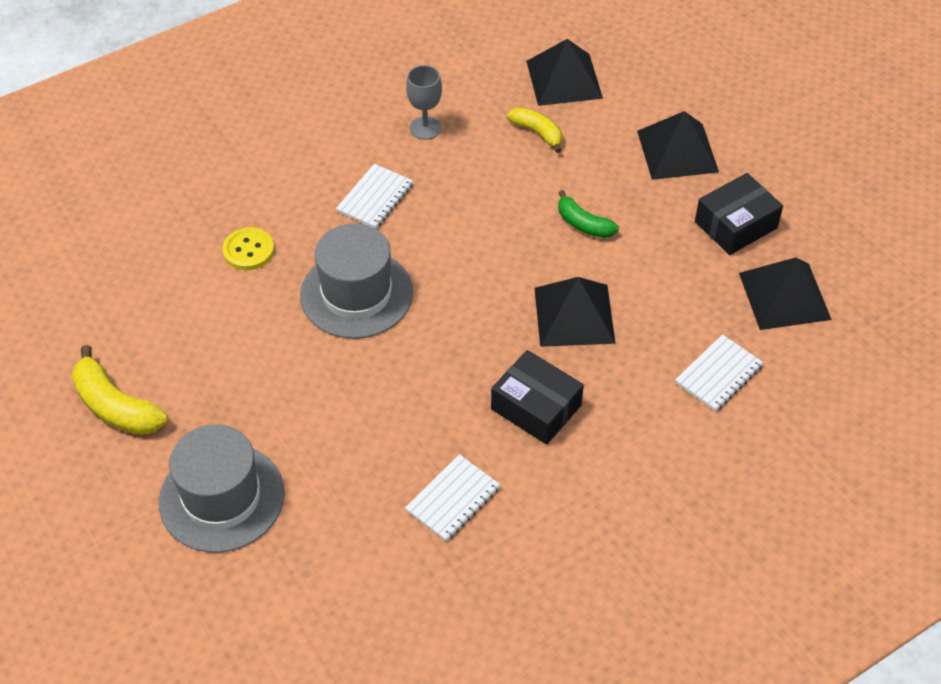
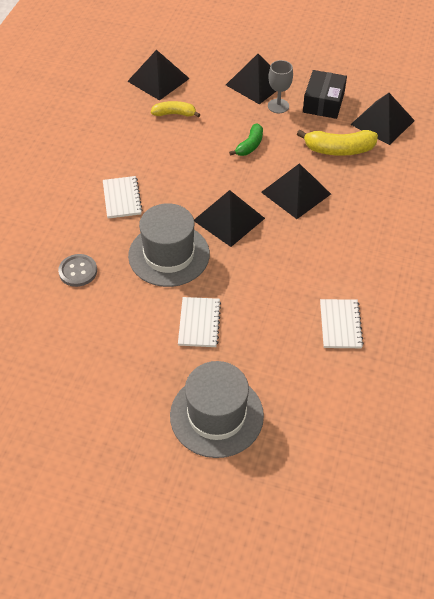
camera: 40 degrees left, 0 degrees up
yellow banana [72,345,168,435] -> yellow banana moved to [297,130,378,156]
yellow button [222,227,274,270] -> grey button [58,254,97,287]
grey goblet [406,65,442,140] -> grey goblet moved to [268,60,293,113]
black box [491,350,584,445] -> none
green banana [558,190,619,238] -> green banana turned 60 degrees counterclockwise [229,124,263,156]
white notebook [675,334,764,411] -> white notebook moved to [178,297,221,347]
none -> black pyramid [194,190,265,247]

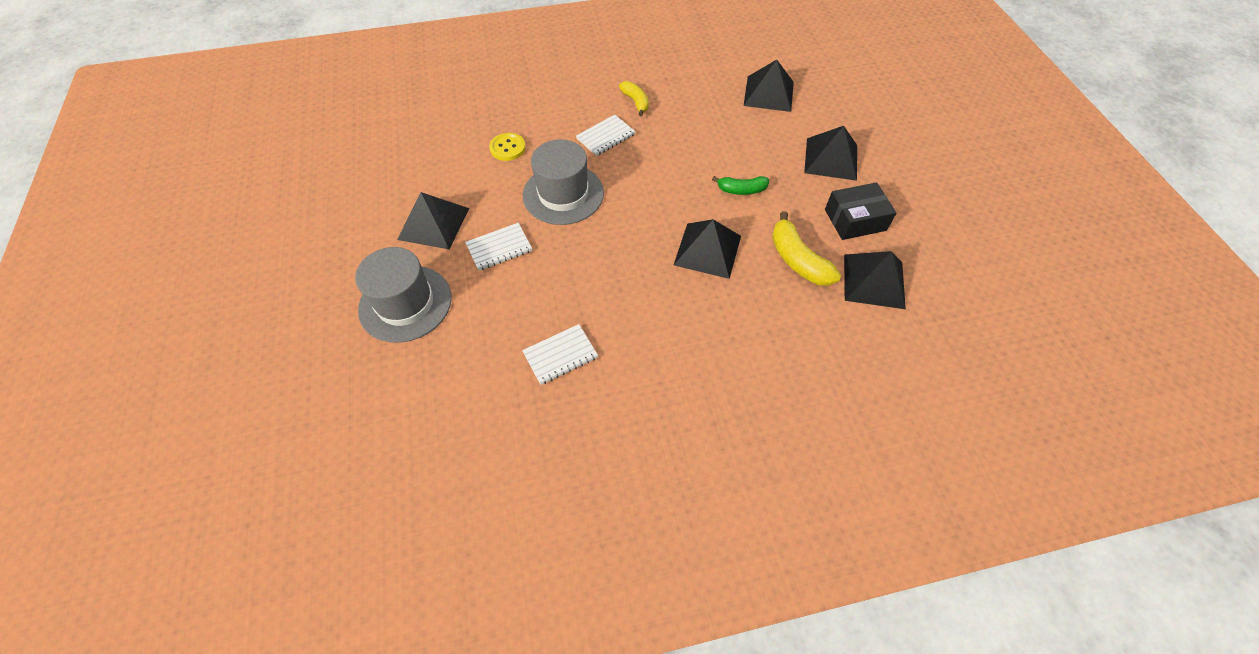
camera: 60 degrees right, 5 degrees up
grey button [58,254,97,287] -> yellow button [489,133,526,161]
yellow banana [151,101,201,118] -> yellow banana moved to [619,81,649,116]
black pyramid [194,190,265,247] -> black pyramid moved to [397,192,469,249]
grey goblet [268,60,293,113] -> none

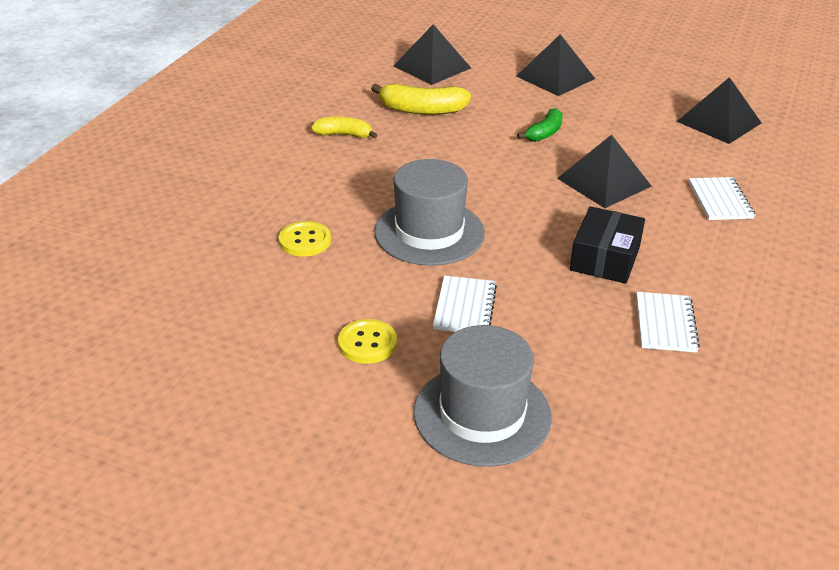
camera: 55 degrees left, 20 degrees down
black pyramid [397,192,469,249] -> yellow button [338,319,397,364]
white notebook [576,115,636,156] -> white notebook moved to [689,177,755,220]
yellow banana [772,211,841,286] -> yellow banana moved to [371,83,471,115]
black box [825,182,897,240] -> black box moved to [570,206,645,284]

